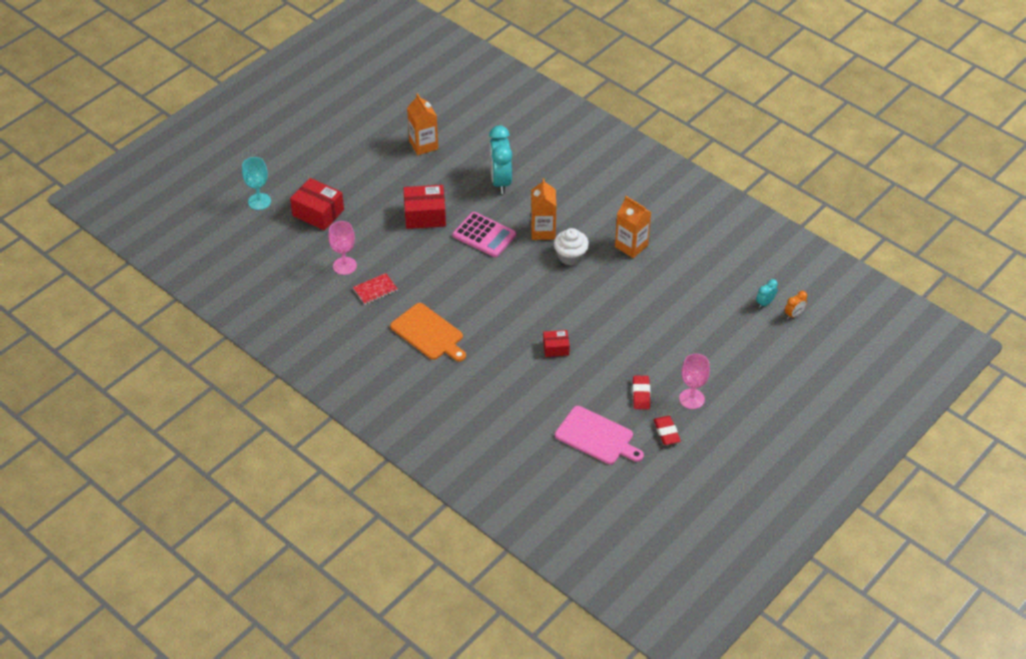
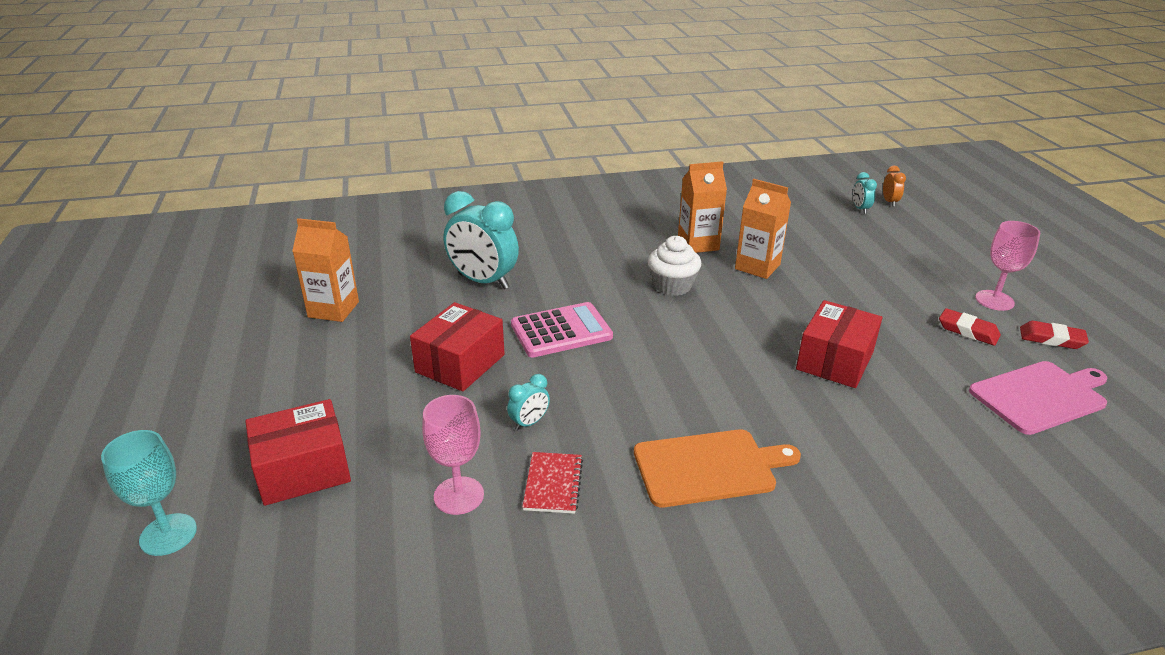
camera: 55 degrees left, 15 degrees down
orange carton [531,178,557,240] -> orange carton moved to [735,179,791,279]
red box [543,330,570,357] -> red box [796,300,882,388], size x1.77
none -> turquoise clock [507,374,550,431]

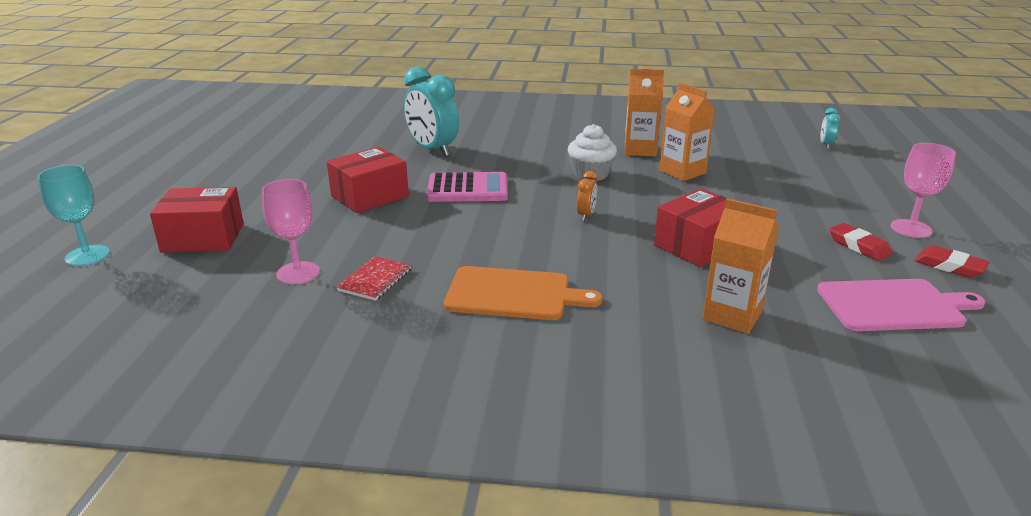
camera: 20 degrees right, 5 degrees down
orange carton [292,218,359,322] -> orange carton moved to [702,198,778,334]
turquoise clock [507,374,550,431] -> none
orange clock [883,166,906,207] -> orange clock moved to [577,171,598,221]

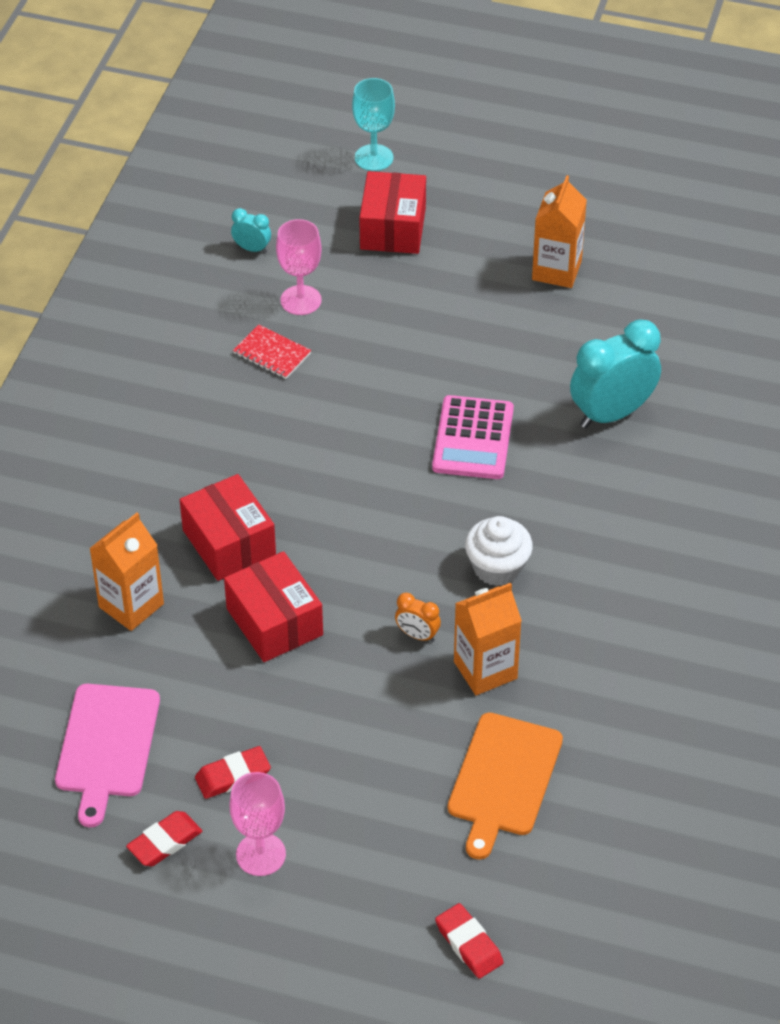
camera: 100 degrees right, 20 degrees up
red box [327,147,409,213] -> red box moved to [180,474,276,581]
orange cutting board [444,266,603,320] -> orange cutting board moved to [448,712,563,860]
orange clock [577,171,598,221] -> orange clock moved to [395,593,441,642]
orange carton [625,69,664,156] -> orange carton moved to [532,175,587,288]
turquoise clock [820,108,841,149] -> turquoise clock moved to [231,208,271,253]
none -> red eraser [435,903,504,979]

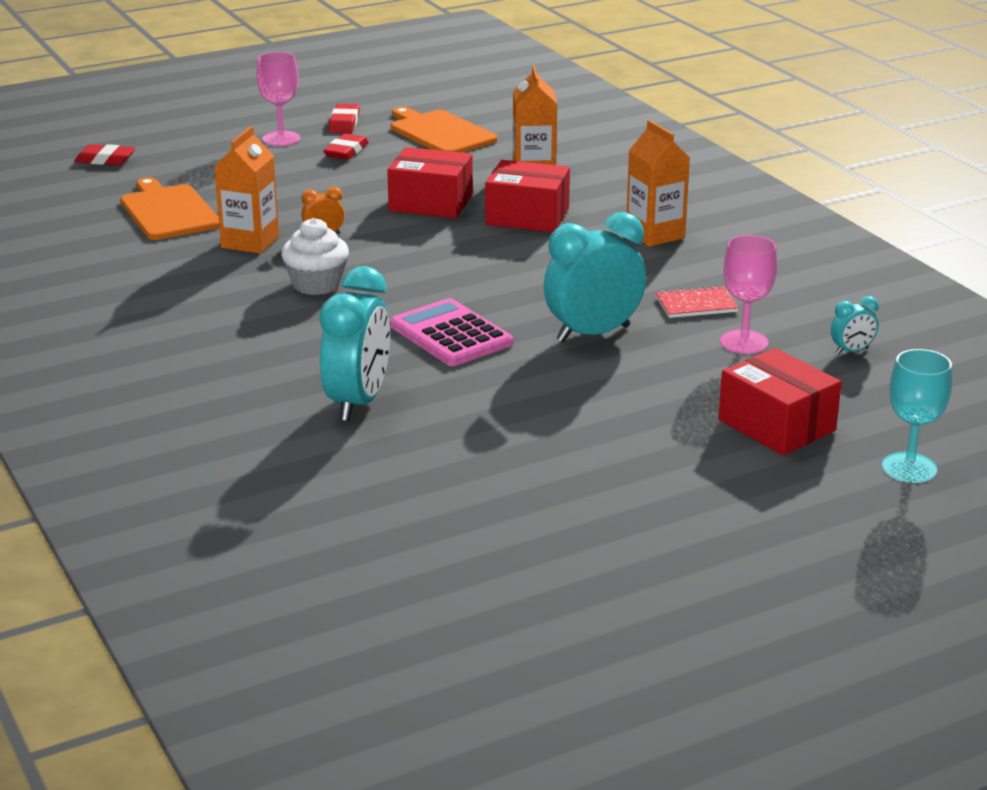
camera: 135 degrees right, 20 degrees down
pink cutting board [55,684,160,827] -> orange cutting board [391,107,498,153]
orange carton [532,175,587,288] -> orange carton moved to [627,120,690,247]
none -> turquoise clock [544,212,646,342]

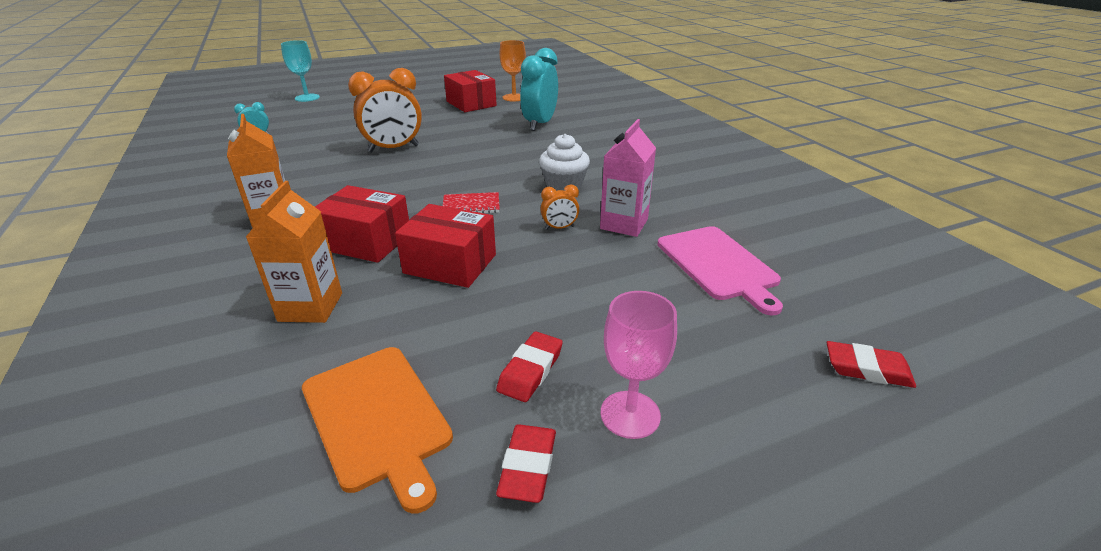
camera: 175 degrees left, 5 degrees up
orange cutting board [120,177,219,240] -> pink cutting board [657,226,783,316]
orange carton [214,126,279,254] -> pink carton [600,119,656,237]
pink calculator [390,298,513,366] -> none
turquoise clock [544,212,646,342] -> orange clock [348,68,422,152]
red notebook [656,285,739,318] -> red notebook moved to [443,192,500,213]
red box [718,348,842,455] -> red box moved to [444,70,497,112]
pink goblet [720,235,777,354] -> none
none -> orange goblet [499,40,526,101]

